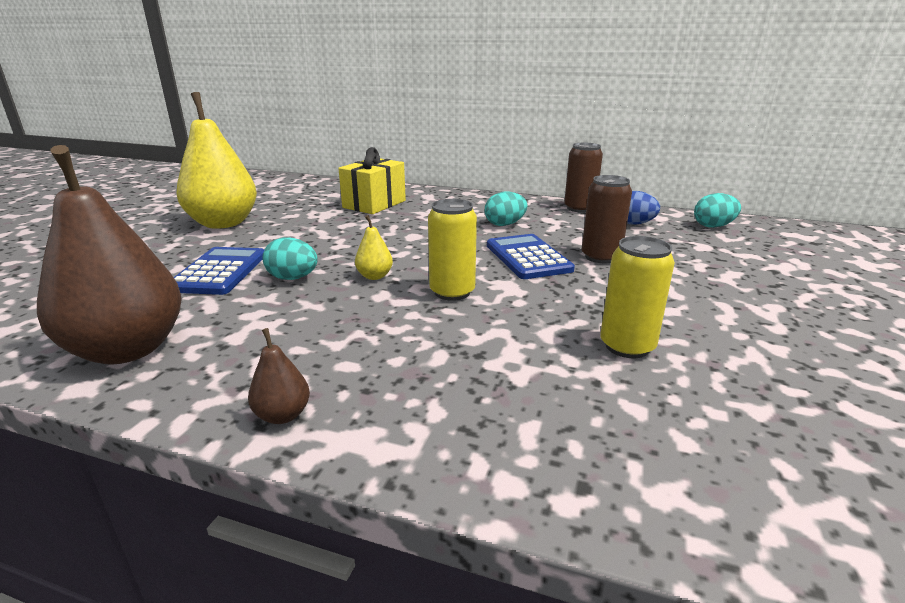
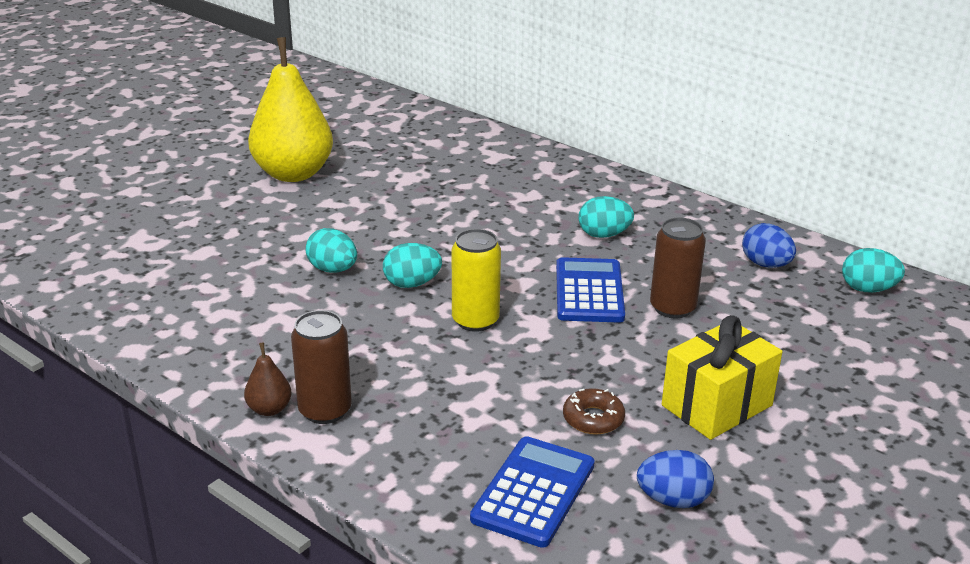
camera: 20 degrees right, 5 degrees up
brown pear [37,145,182,365] -> none
blue calculator [174,247,264,295] -> blue calculator moved to [470,436,595,548]
yellow gift [338,147,406,214] -> yellow gift moved to [662,315,782,440]
yellow pear [355,215,393,280] -> turquoise egg [383,243,442,288]
brown can [564,143,603,213] -> brown can moved to [291,310,352,424]
yellow can [600,236,675,358] -> brown donut [563,388,625,435]
none -> blue egg [637,450,714,508]

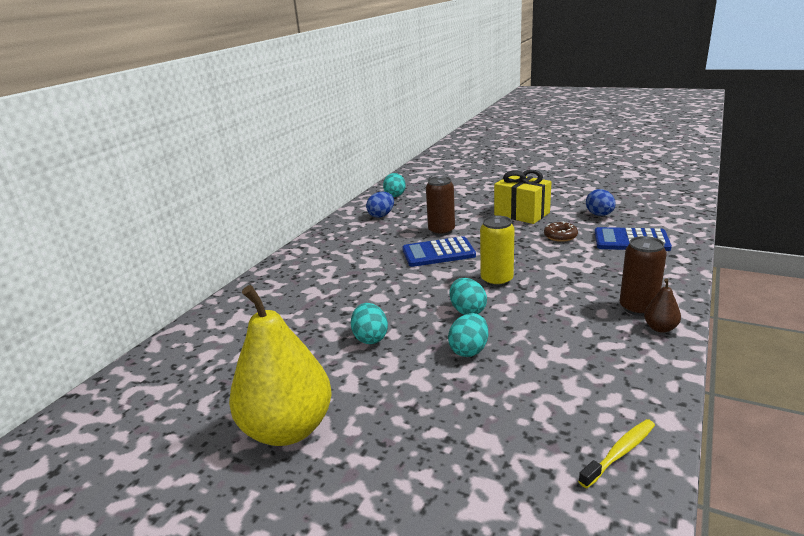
camera: 100 degrees left, 5 degrees down
turquoise egg [579,196,634,238] -> turquoise egg moved to [351,303,388,344]
none -> yellow toothbrush [578,419,655,488]

